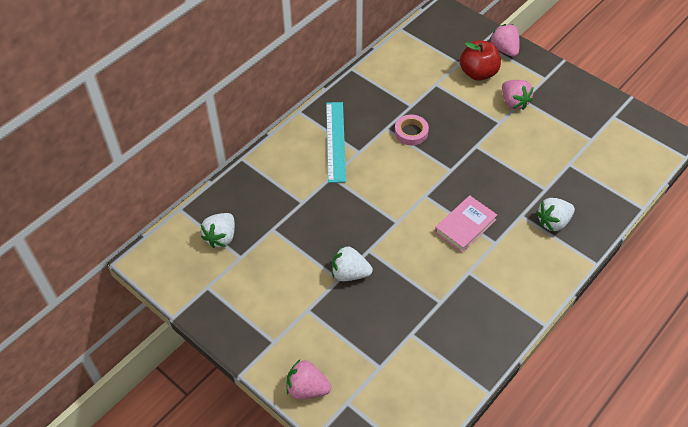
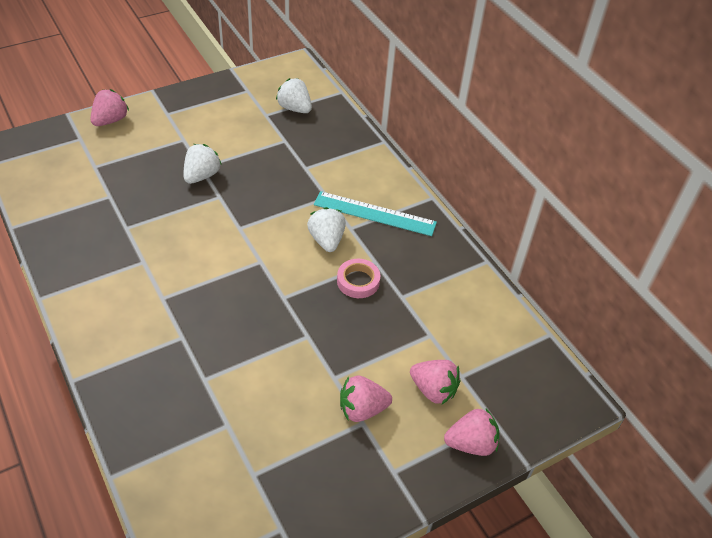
camera: 105 degrees right, 5 degrees down
pink book [435,195,497,253] -> none
red apple [460,40,501,81] -> pink strawberry [410,360,461,405]
white strawberry [536,198,575,232] -> white strawberry moved to [307,207,346,252]

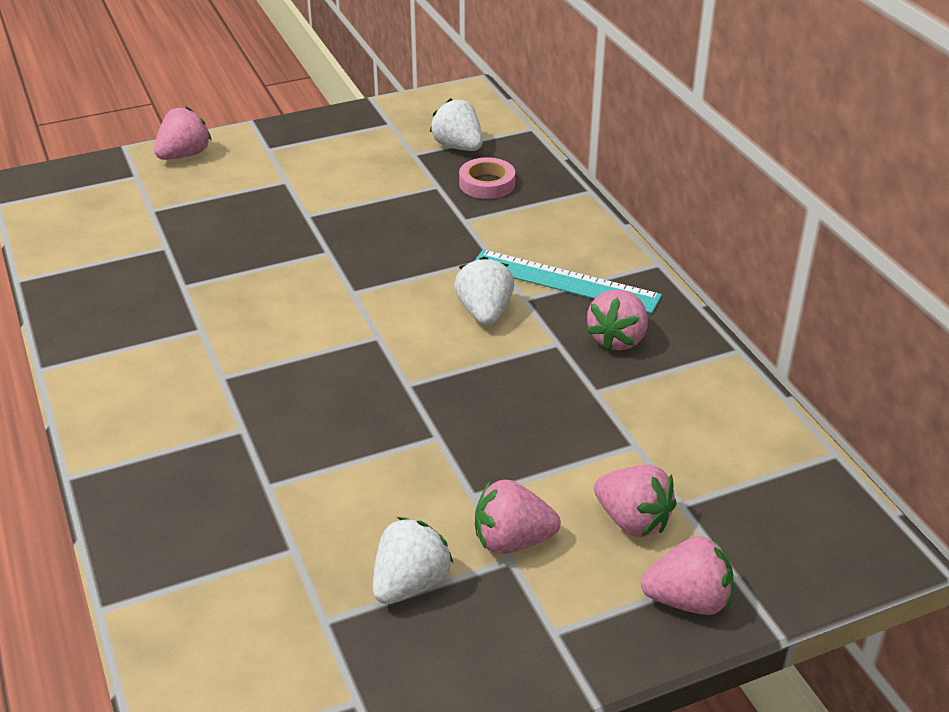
camera: 10 degrees right, 10 degrees down
white strawberry [183,144,222,184] -> white strawberry moved to [373,517,453,604]
pink tape [337,259,380,298] -> pink tape moved to [459,157,515,199]
none -> pink strawberry [586,290,648,351]

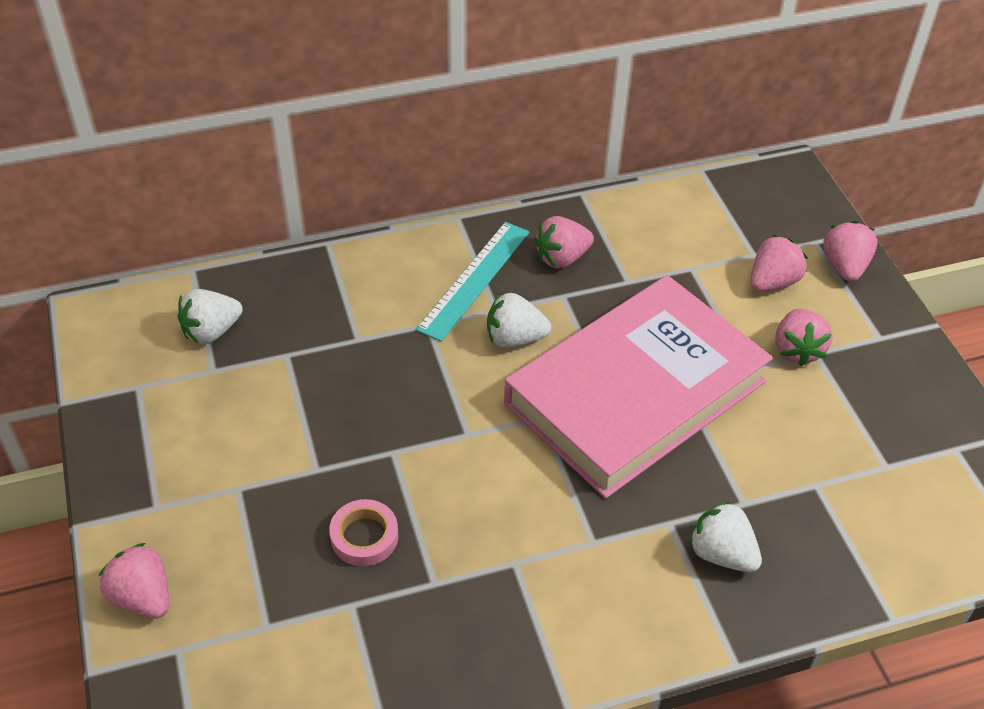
camera: 85 degrees left, 10 degrees up
white strawberry [373,517,453,604] -> white strawberry moved to [689,501,762,572]
pink tape [459,157,515,199] -> pink tape moved to [329,499,398,566]
pink strawberry [586,290,648,351] -> pink strawberry turned 120 degrees clockwise [534,216,594,269]
none -> pink book [504,275,773,499]

